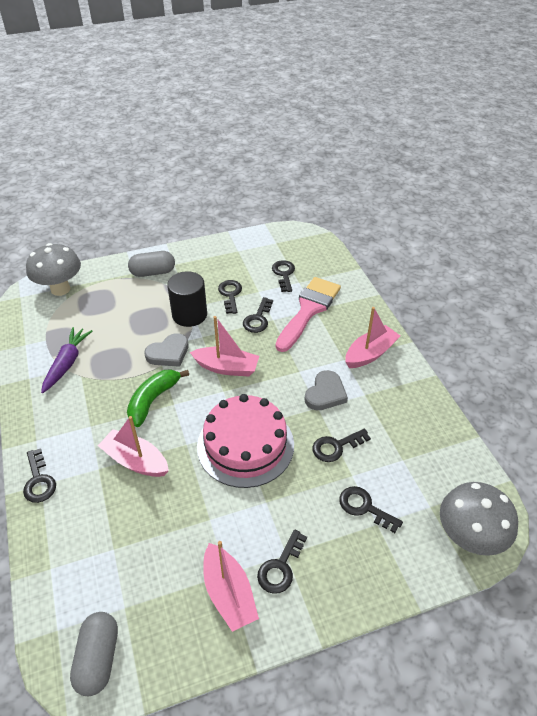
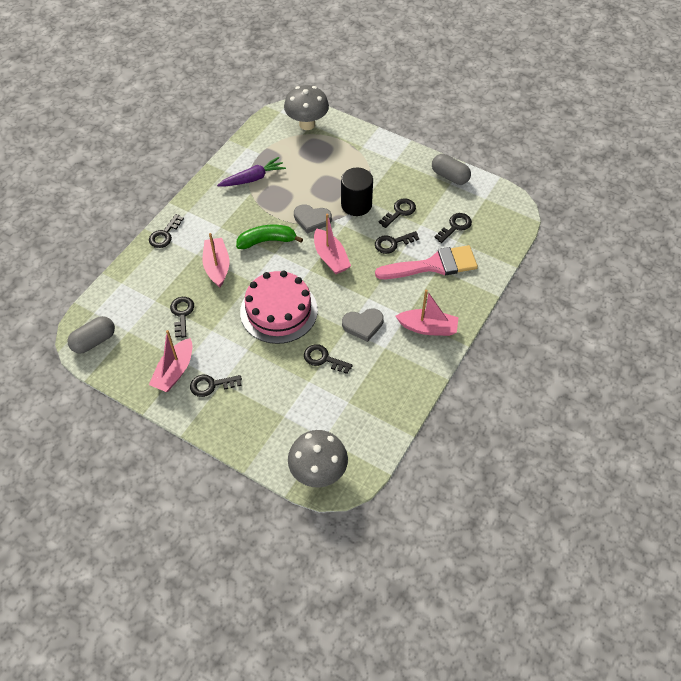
camera: 50 degrees right, 10 degrees up
grey capsule [128,251,175,277] -> grey capsule moved to [432,154,471,185]
black key [339,486,403,533] -> black key moved to [170,297,194,338]

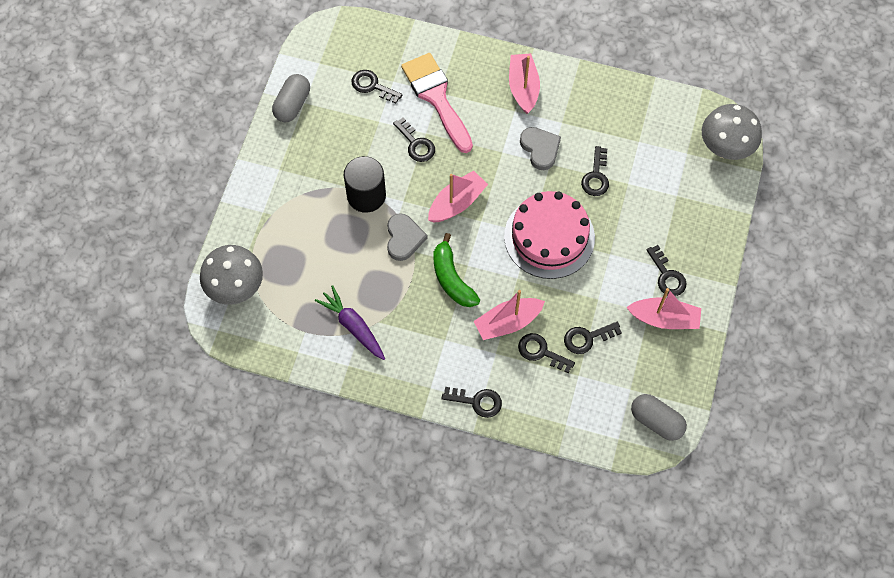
camera: 105 degrees left, 10 degrees up
black key [379,198,416,228] -> black key moved to [518,333,575,373]

